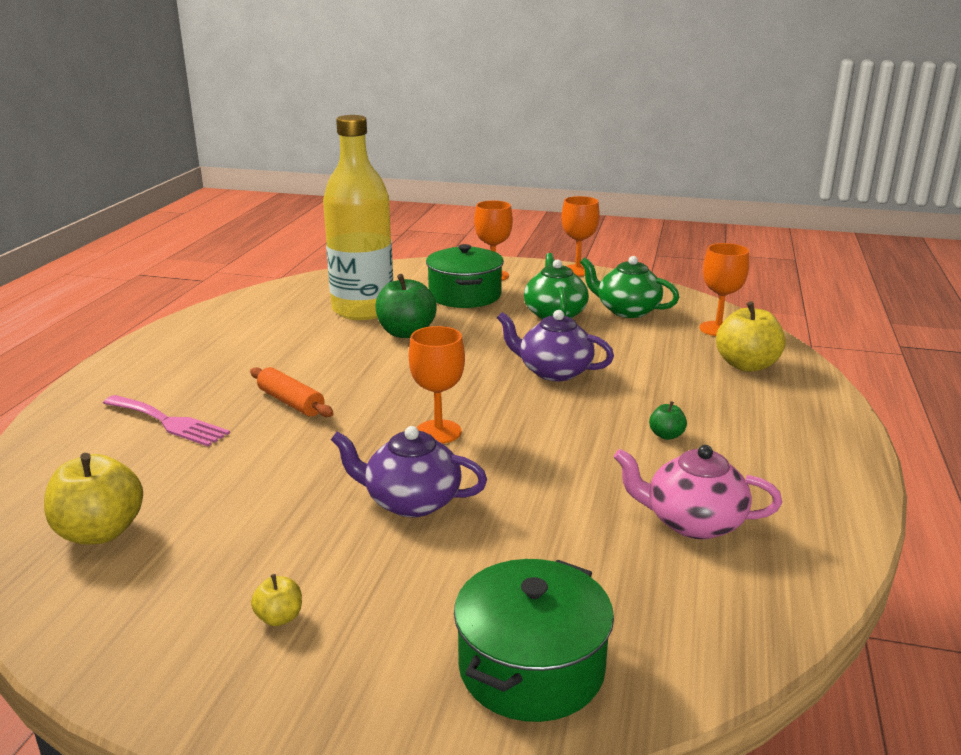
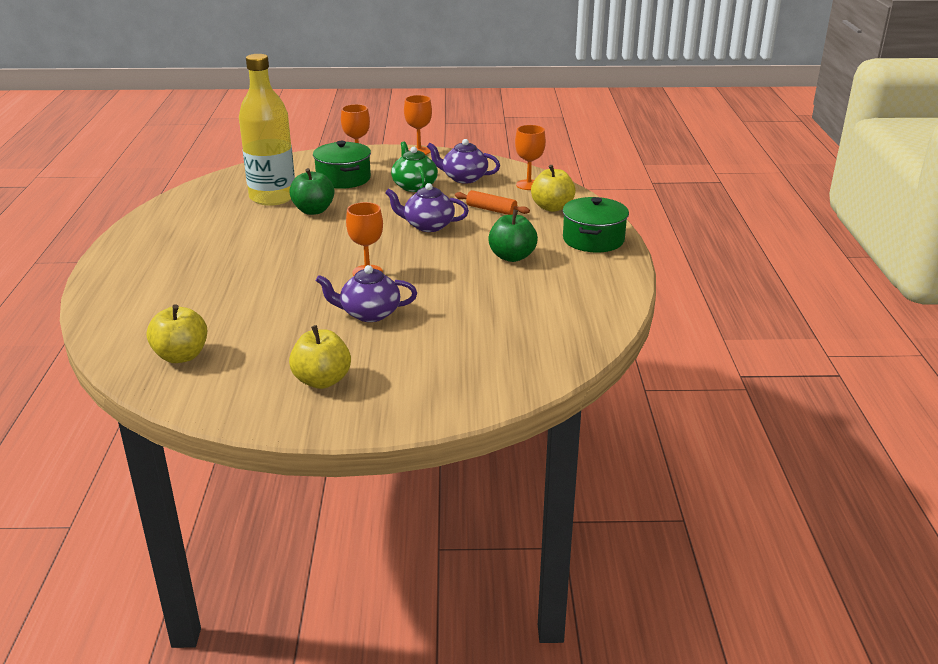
camera: 15 degrees left, 5 degrees up
pink fork [103,395,230,446] -> none
orange rolling pin [250,367,334,417] -> orange rolling pin moved to [455,190,530,215]
yellow apple [251,574,302,626] -> yellow apple [289,325,351,389], size x2.09
green pot [454,559,614,722] -> green pot moved to [563,197,629,252]
green teapot [580,256,679,318] -> purple teapot [427,139,500,184]
pink teapot [614,445,782,539] -> none
green apple [649,401,687,440] -> green apple [488,209,538,262], size x2.09

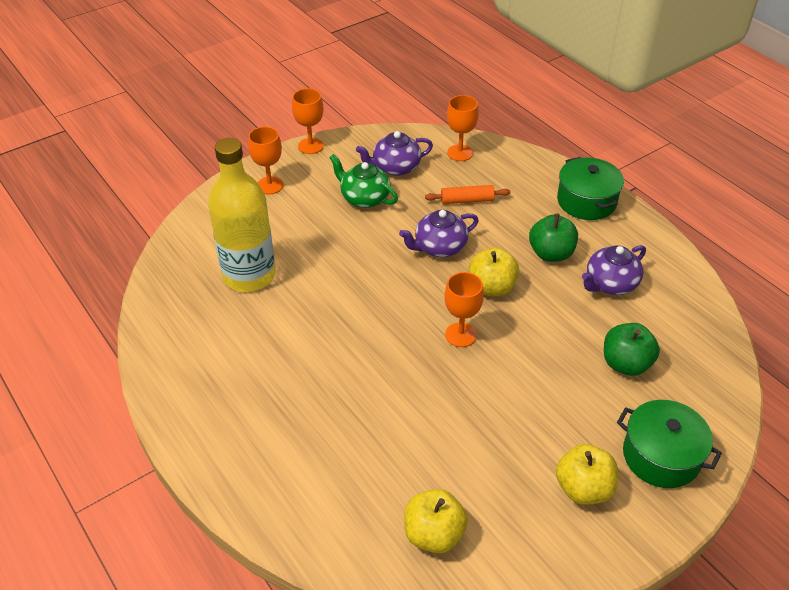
camera: 35 degrees left, 15 degrees up
green apple [289,168,335,215] -> green apple moved to [604,323,660,376]
green pot [313,141,371,189] -> green pot moved to [617,400,722,488]
purple teapot [316,265,417,322] -> purple teapot moved to [582,245,646,295]
yellow apple [531,165,576,212] -> yellow apple moved to [469,247,519,296]

